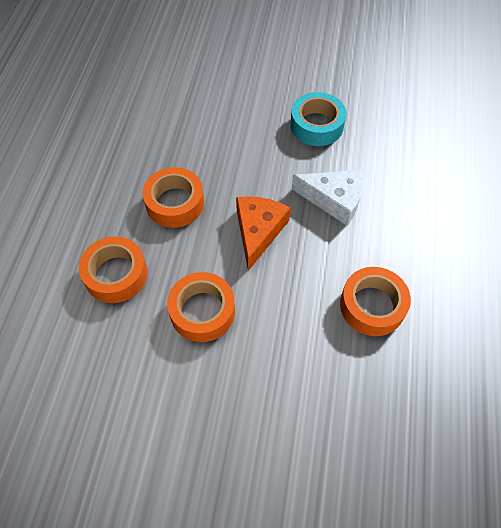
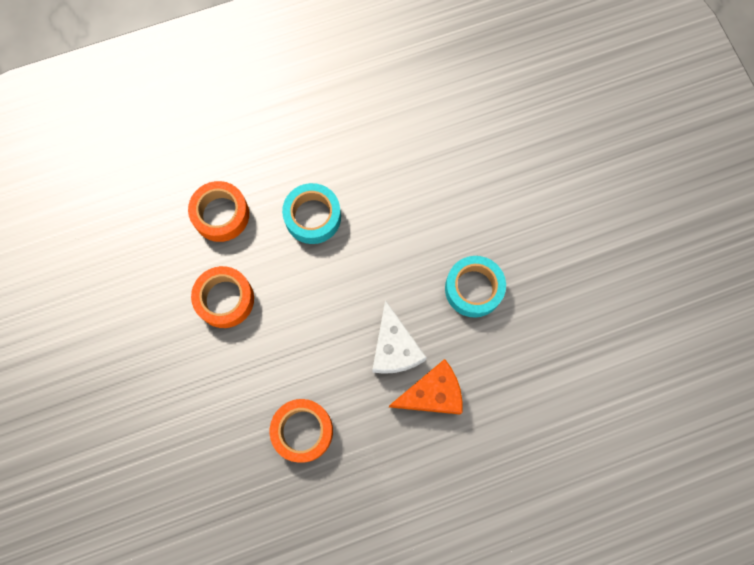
camera: 60 degrees right, 15 degrees up
orange tape [142,167,204,228] -> turquoise tape [282,183,341,244]
orange cheese [236,196,291,271] -> orange cheese moved to [389,359,463,414]

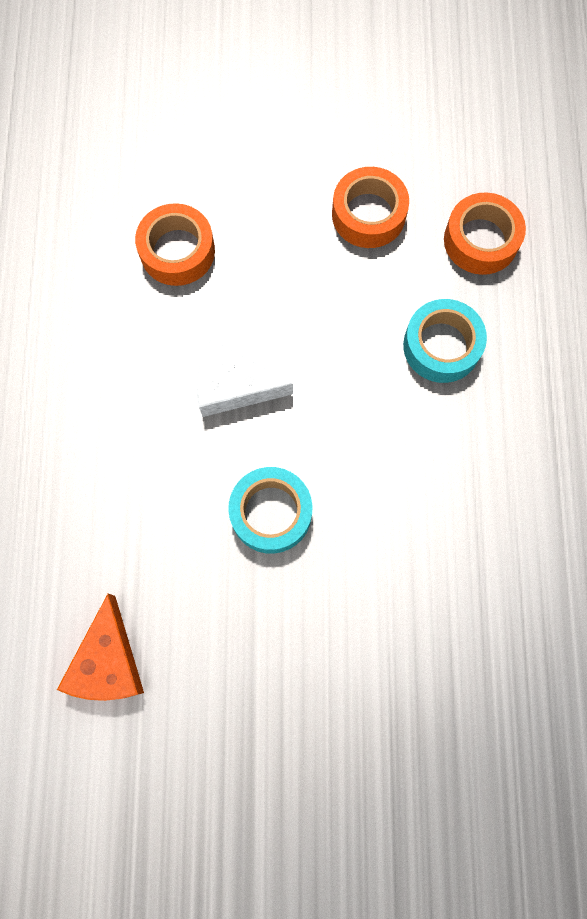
camera: 110 degrees right, 0 degrees up
orange cheese [389,359,463,414] -> orange cheese moved to [57,593,144,701]

